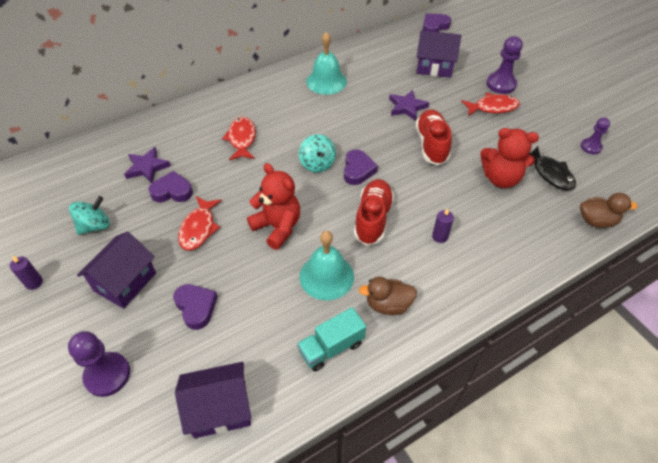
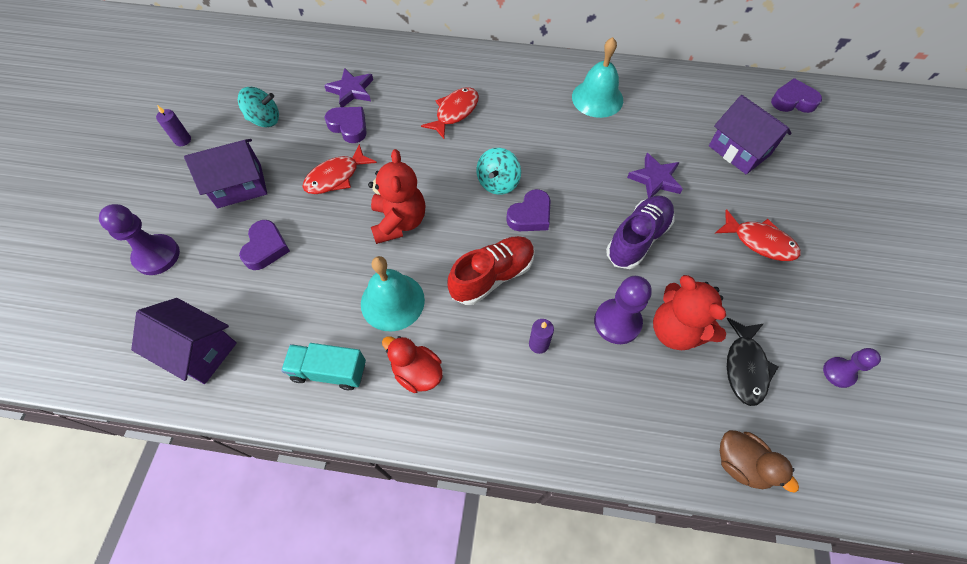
camera: 40 degrees right, 10 degrees up
brown duck [359,277,417,315] -> red duck [382,336,443,393]
red shoe [416,109,452,165] -> purple shoe [606,196,675,269]
purple pawn [486,36,523,94] -> purple pawn moved to [594,276,652,344]

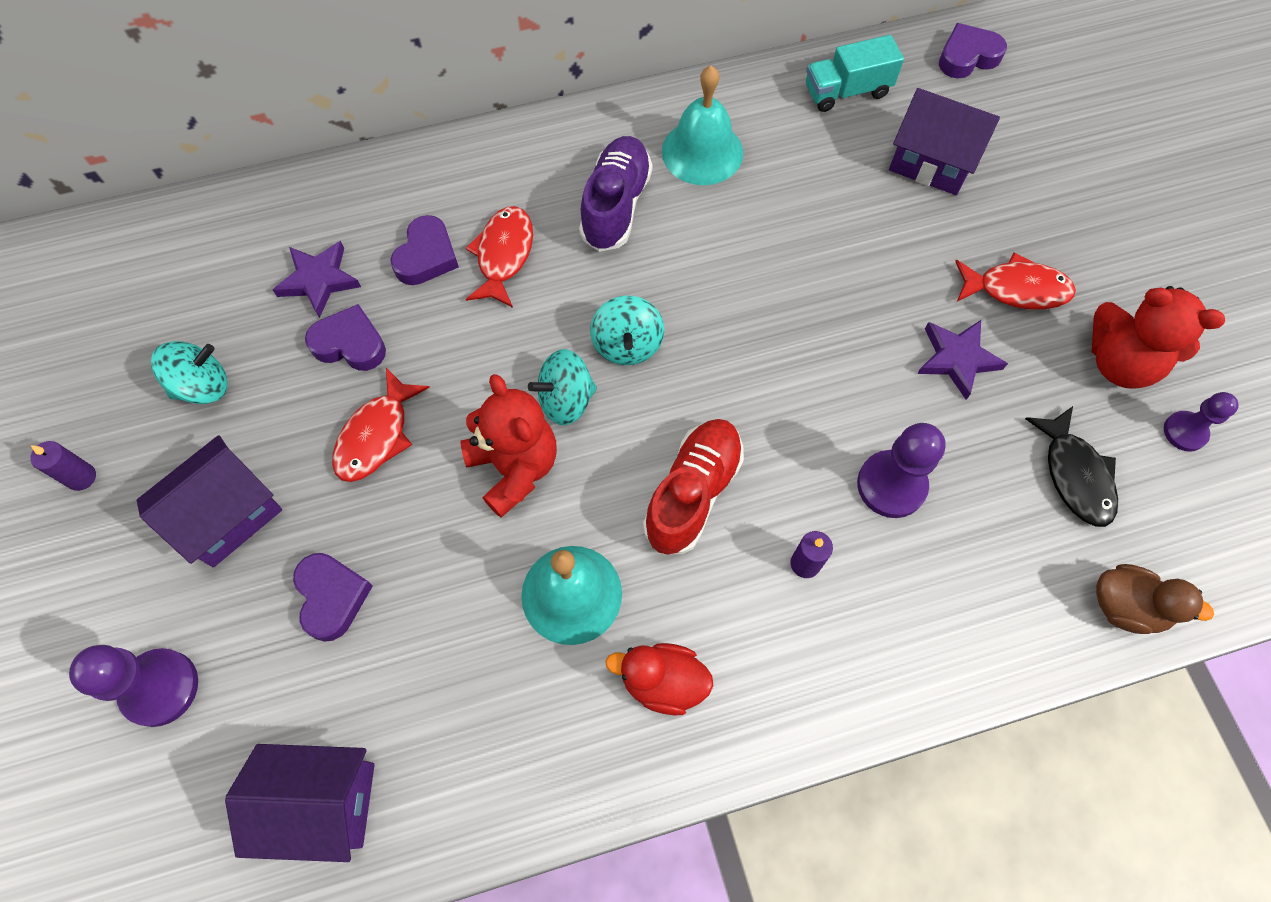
camera: 25 degrees left, 5 degrees up
turquoise truck [281,343,366,390] -> turquoise truck moved to [806,35,904,112]
purple heart [506,189,551,231] -> purple heart moved to [390,215,459,285]
purple shoe [606,196,675,269] -> purple shoe moved to [579,136,652,252]
purple star [627,153,683,198] -> purple star moved to [917,320,1008,400]
red teddy bear [653,275,726,350] -> red teddy bear moved to [1092,286,1225,389]
none -> turquoise spinning top [528,349,597,425]

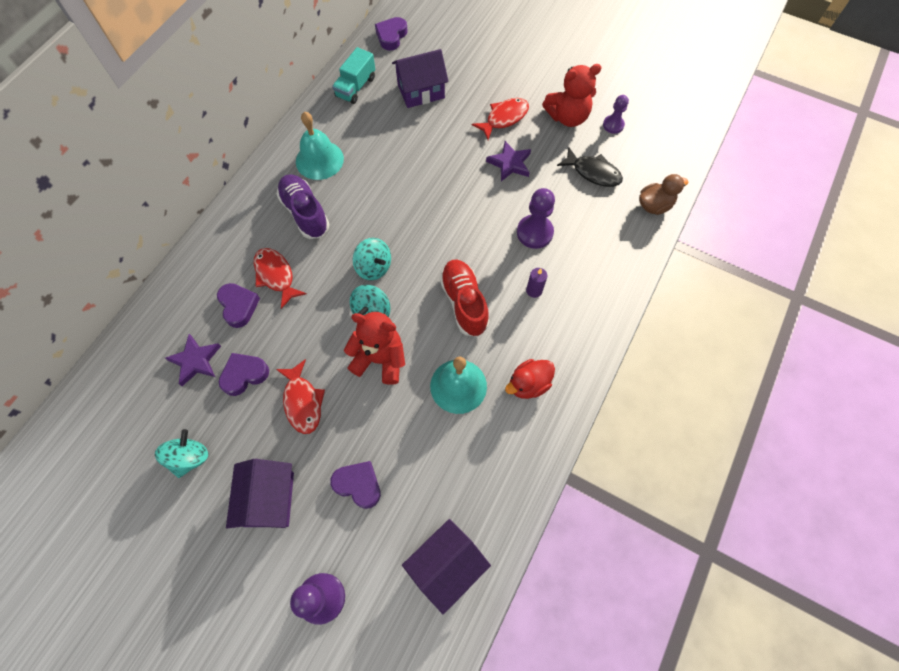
camera: 45 degrees left, 0 degrees up
purple candle [30,441,96,491] -> none

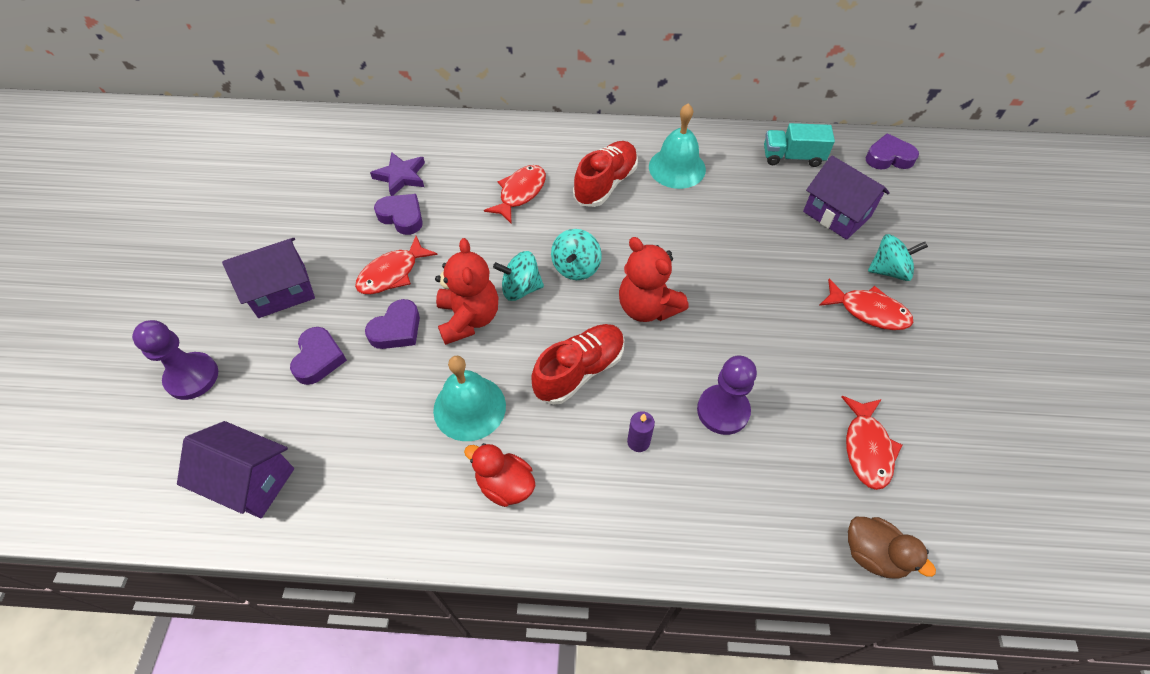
camera: 65 degrees right, 10 degrees down
turquoise spinning top [155,429,208,478] -> turquoise spinning top moved to [868,234,928,281]
purple heart [217,283,260,328] -> purple heart moved to [365,299,420,349]
purple shoe [276,174,329,239] -> red shoe [573,141,638,207]
purple star [486,141,531,181] -> none
red teddy bear [542,64,602,127] -> red teddy bear moved to [619,237,689,322]
black fish [557,147,623,187] -> red fish [841,396,902,490]
purple pawn [603,95,629,134] -> none

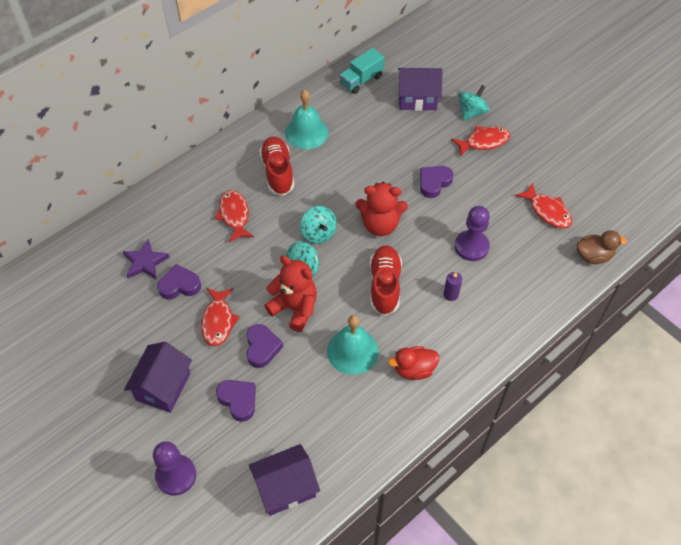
camera: 45 degrees left, 0 degrees up
purple heart [866,133,919,170] -> purple heart moved to [420,166,454,198]

